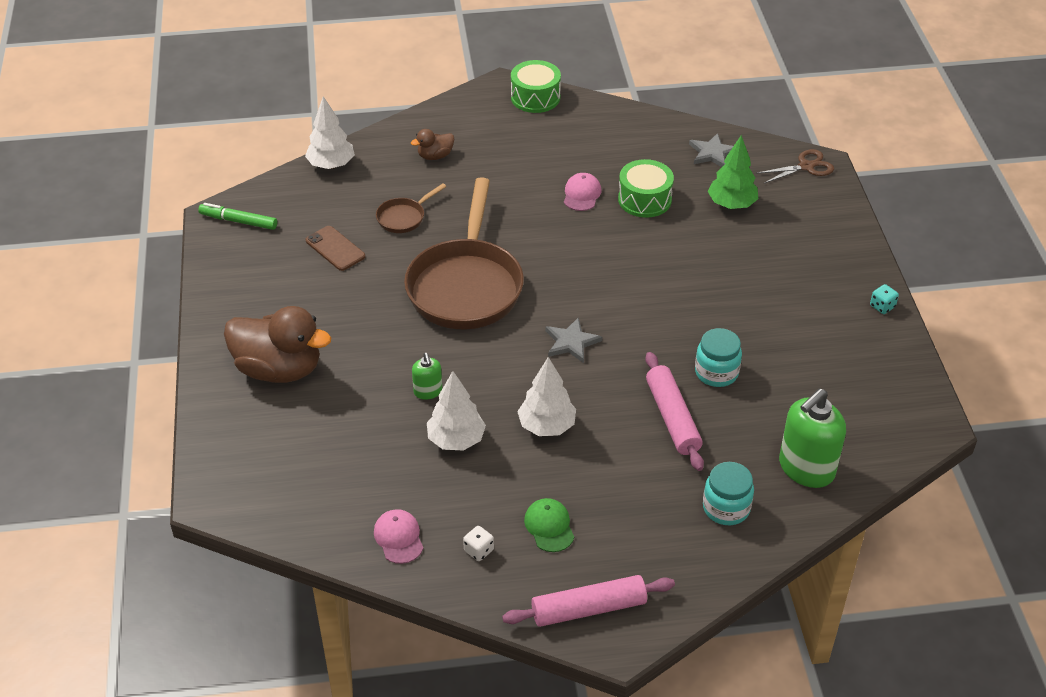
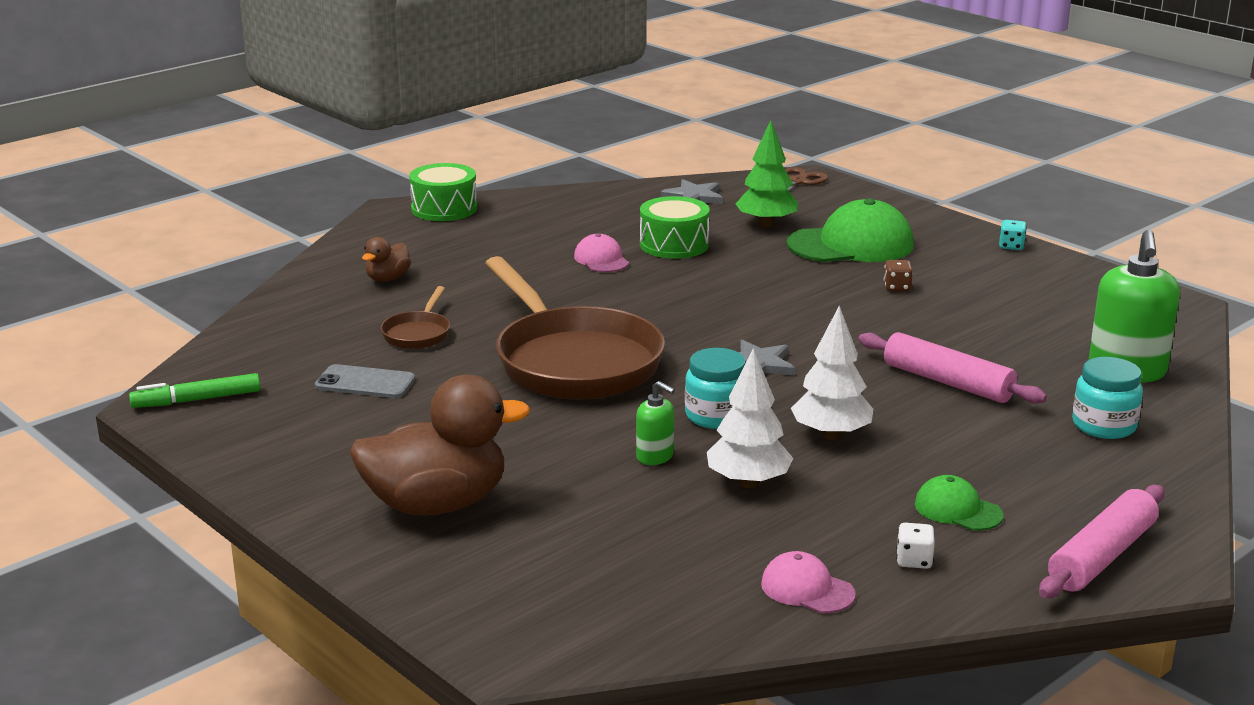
camera: 35 degrees left, 20 degrees down
white tree [305,96,355,169] -> none
brown phone [306,226,365,271] -> grey phone [315,364,415,398]
turquoise jar [695,328,742,387] -> turquoise jar moved to [685,348,746,429]
none -> green cap [787,198,914,262]
none -> brown dice [884,260,913,291]

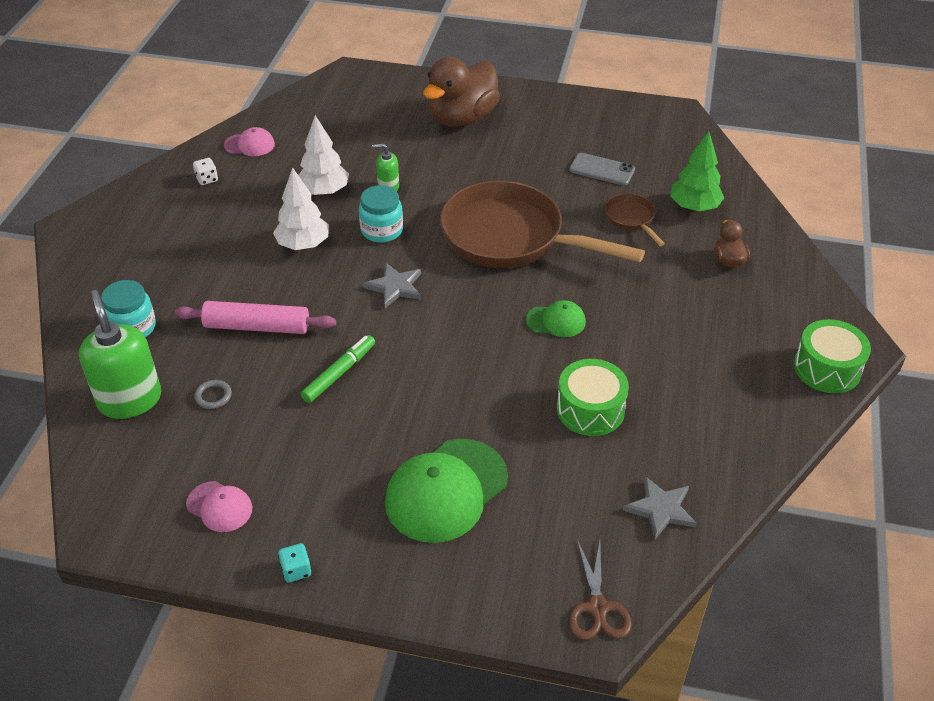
camera: 145 degrees right, 20 degrees up
green marker [129,373,261,408] -> green marker moved to [301,335,375,403]
grey phone [315,364,415,398] -> grey phone turned 45 degrees clockwise [569,153,635,186]
pink cap [574,233,629,272] -> pink cap moved to [186,481,252,532]
green tree [736,120,798,227] -> green tree moved to [670,131,724,211]
brown dice [884,260,913,291] -> none
green cap [915,475,1003,531] -> green cap moved to [526,300,586,337]
pink rolling pin [1039,485,1164,598] -> none
none -> grey ring [194,380,232,409]

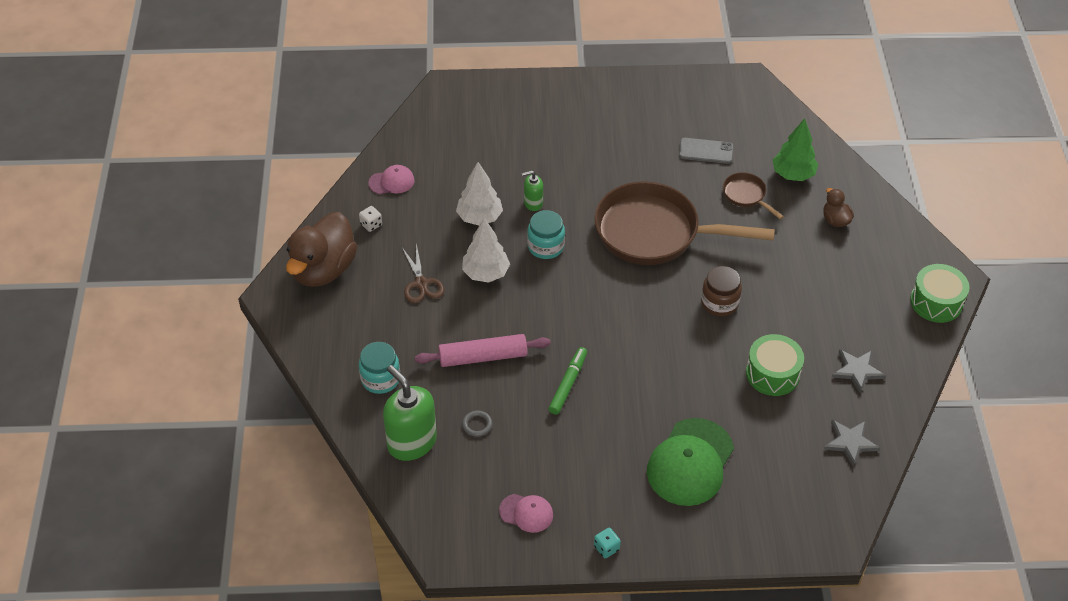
camera: 15 degrees left, 5 degrees up
grey star [363,263,421,308] -> grey star moved to [832,349,886,394]
brown duck [423,57,500,127] -> brown duck moved to [286,212,357,287]
green cap [526,300,586,337] -> brown jar [701,266,742,316]
brown scissors [569,539,632,640] -> brown scissors moved to [402,243,444,303]

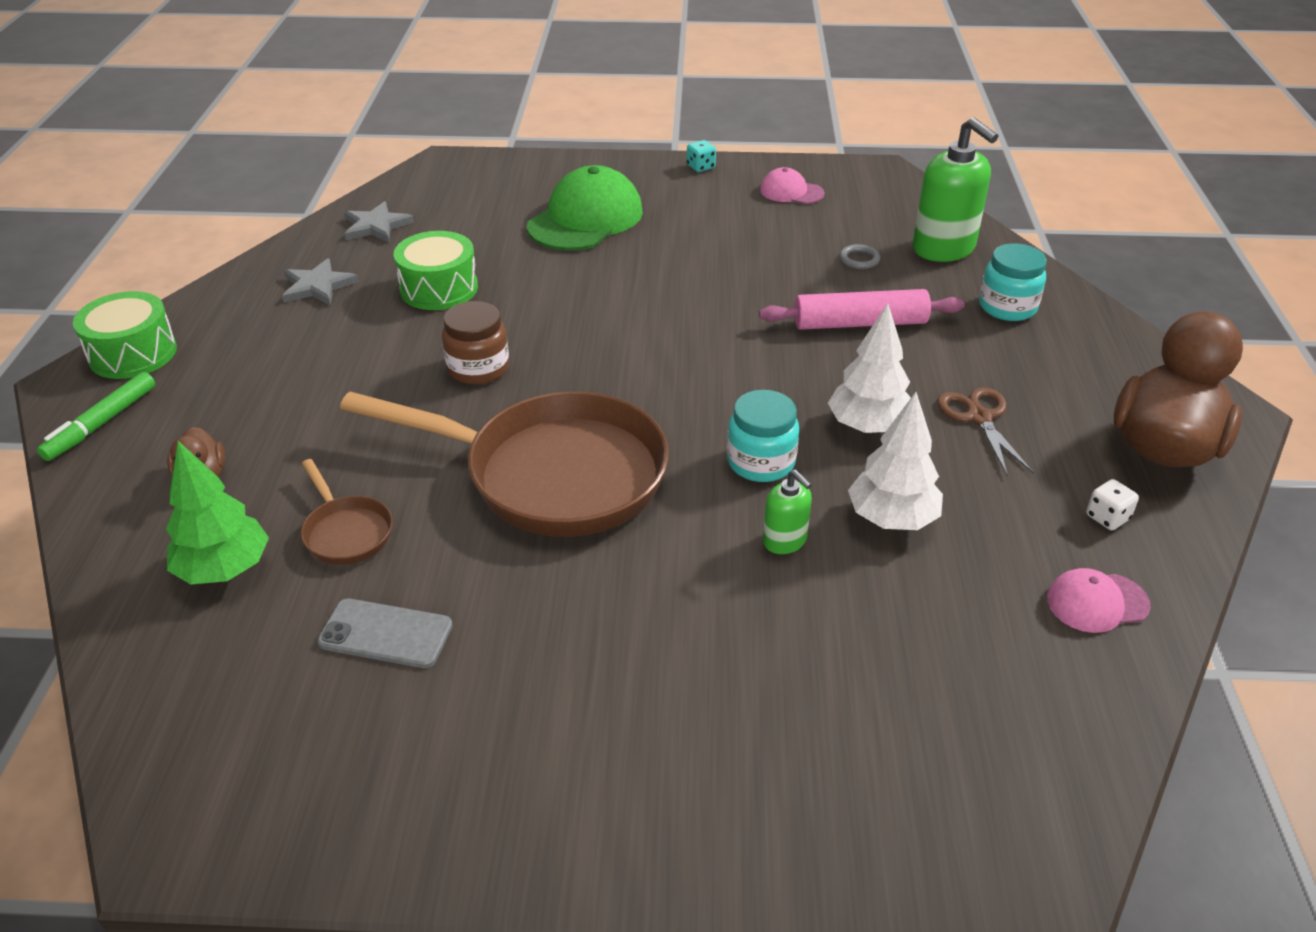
camera: 175 degrees left, 10 degrees down
green soap dispenser [522,171,543,211] -> green soap dispenser turned 60 degrees clockwise [763,470,812,554]
green marker [548,347,587,415] -> green marker moved to [37,372,155,461]

